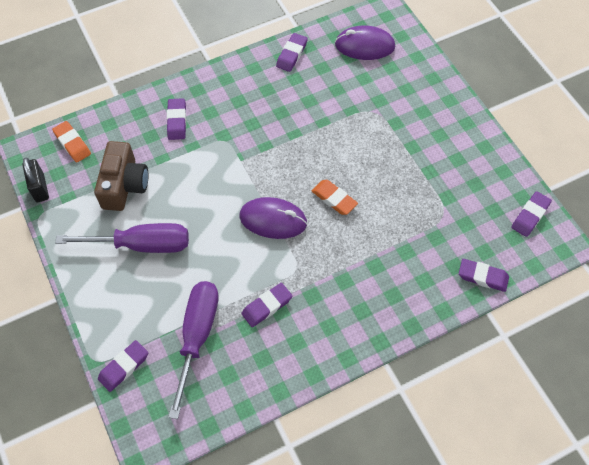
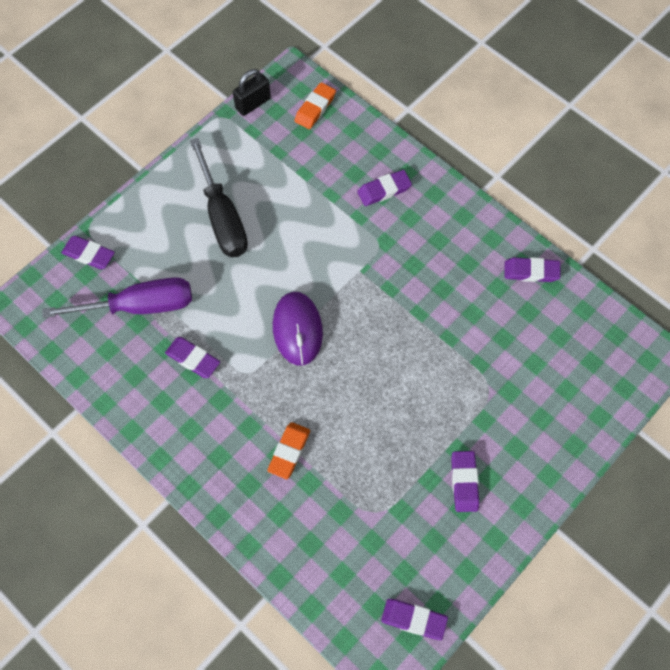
camera: 70 degrees right, 5 degrees up
purple screwdriver [55,223,189,253] -> black screwdriver [190,138,248,257]
brown camera [94,141,149,211] -> none
orange eraser [312,180,358,215] -> orange eraser moved to [267,422,310,479]
purple mouse [335,25,395,60] -> none
purple eraser [459,259,509,292] -> purple eraser moved to [451,451,479,512]

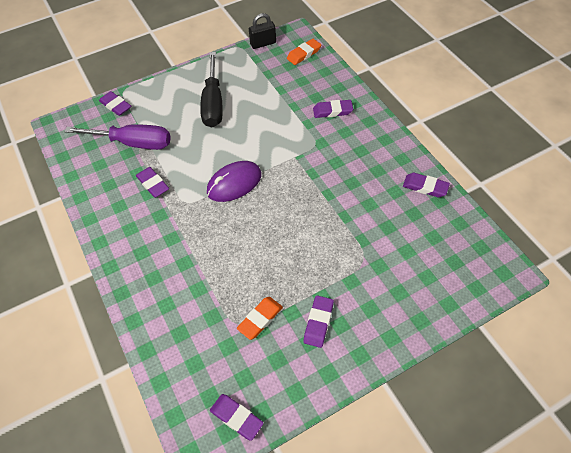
camera: 20 degrees right, 10 degrees down
orange eraser [267,422,310,479] -> orange eraser moved to [237,297,283,340]
purple mouse [273,292,323,366] -> purple mouse turned 45 degrees clockwise [207,161,262,202]

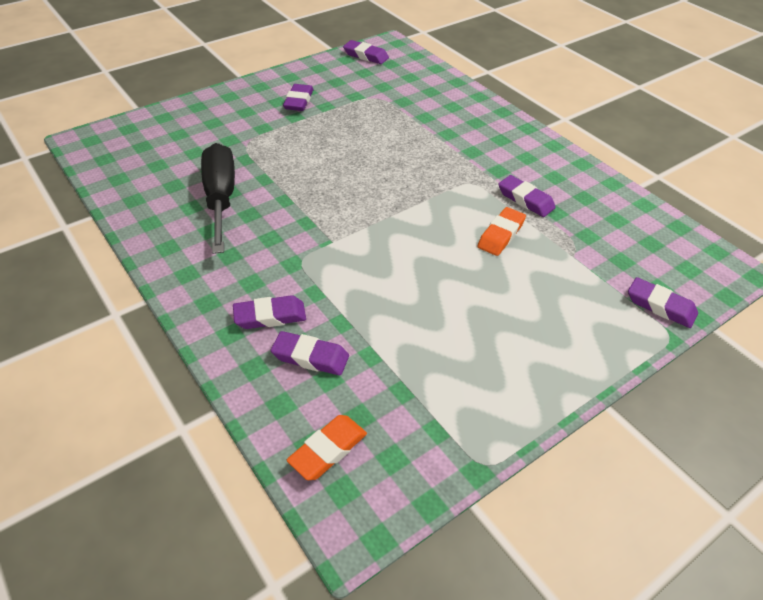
camera: 170 degrees right, 10 degrees down
purple screwdriver [64,124,171,150] -> none
black screwdriver [200,52,222,127] -> black screwdriver moved to [201,143,235,254]
purple mouse [207,161,262,202] -> none
orange eraser [237,297,283,340] -> orange eraser moved to [477,207,526,256]
black padlock [249,13,276,49] -> none
purple eraser [403,173,450,197] -> purple eraser moved to [271,331,349,375]

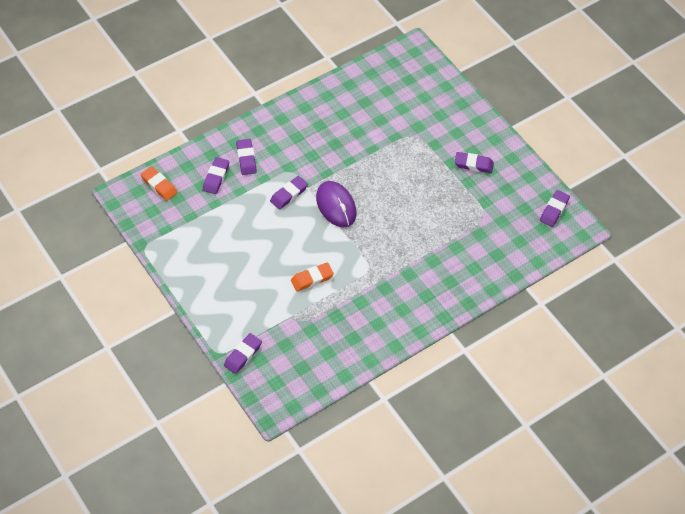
camera: 90 degrees right, 10 degrees up
black screwdriver [201,143,235,254] -> none
orange eraser [477,207,526,256] -> orange eraser turned 60 degrees counterclockwise [291,263,334,291]
purple eraser [498,175,556,217] -> purple eraser moved to [270,176,308,210]
none -> purple mouse [316,181,356,227]

